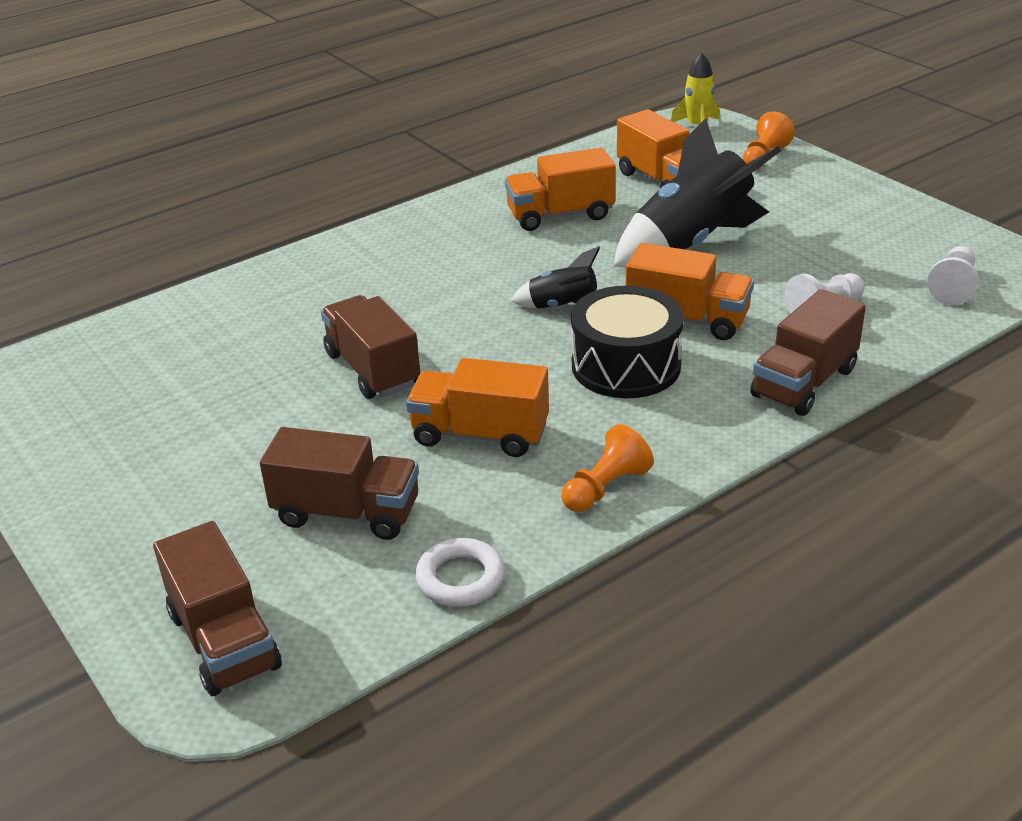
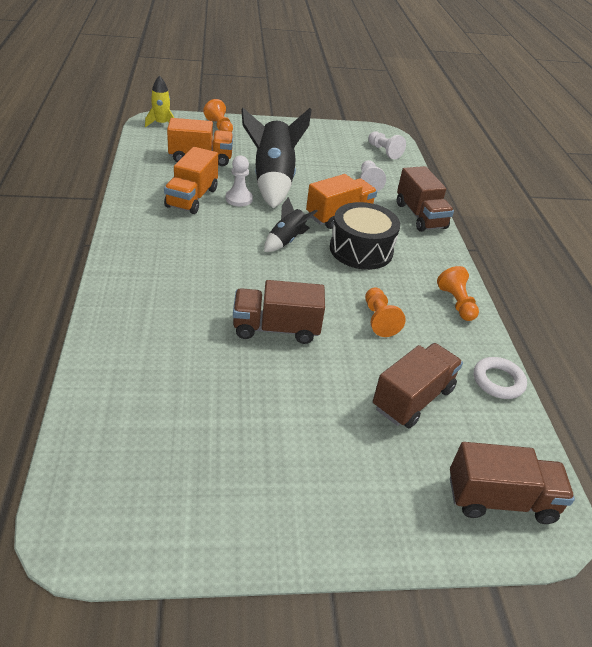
camera: 65 degrees left, 5 degrees up
orange truck [406,358,549,457] -> orange pawn [365,288,406,337]
none -> white pawn [226,155,253,206]

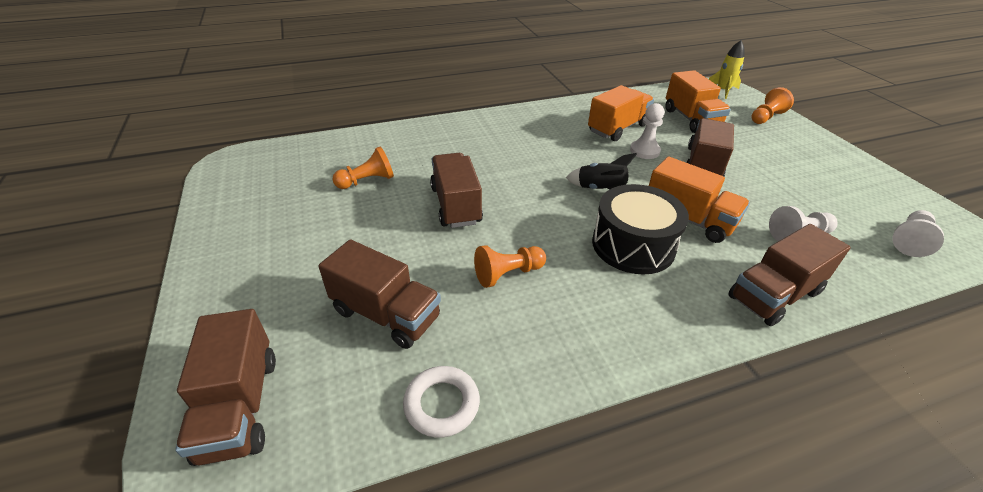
camera: 80 degrees right, 0 degrees up
orange truck [164,147,218,214] -> orange truck turned 135 degrees clockwise [588,85,654,141]
black rocket [241,108,312,208] -> brown truck [686,118,734,176]
orange pawn [437,266,479,321] -> orange pawn moved to [332,146,394,189]

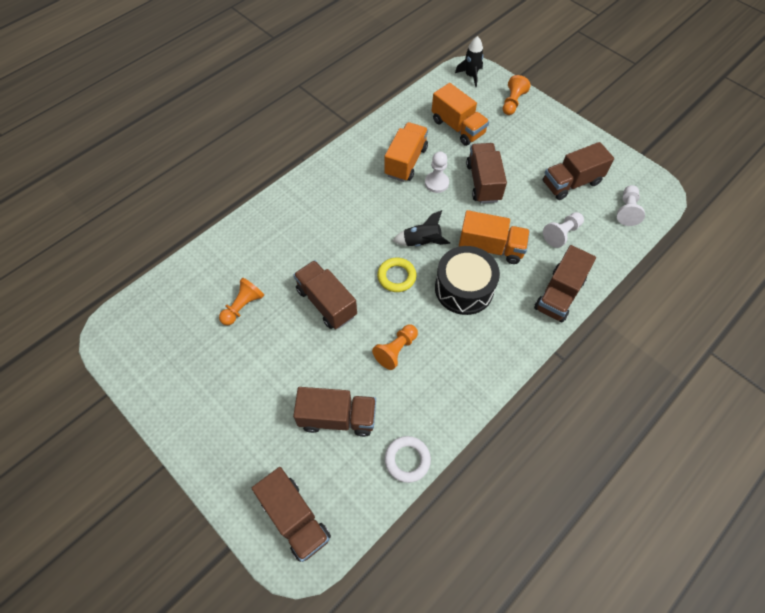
camera: 25 degrees left, 20 degrees up
yellow rocket [709,40,744,99] -> black rocket [455,36,484,87]
none -> yellow ring [377,258,416,292]
none -> brown truck [543,142,614,200]

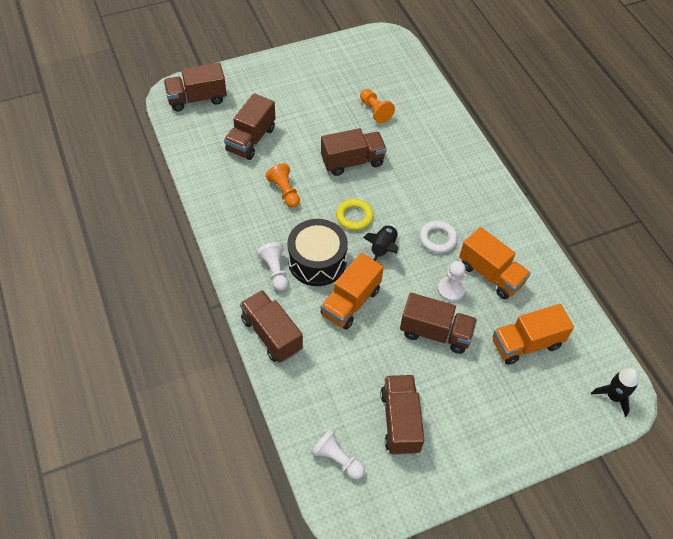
camera: 110 degrees right, 5 degrees down
white ring [385,436,431,483] -> white ring moved to [420,220,458,253]
orange pawn [503,75,531,115] -> none
white pawn [543,212,584,248] -> white pawn moved to [257,242,289,291]

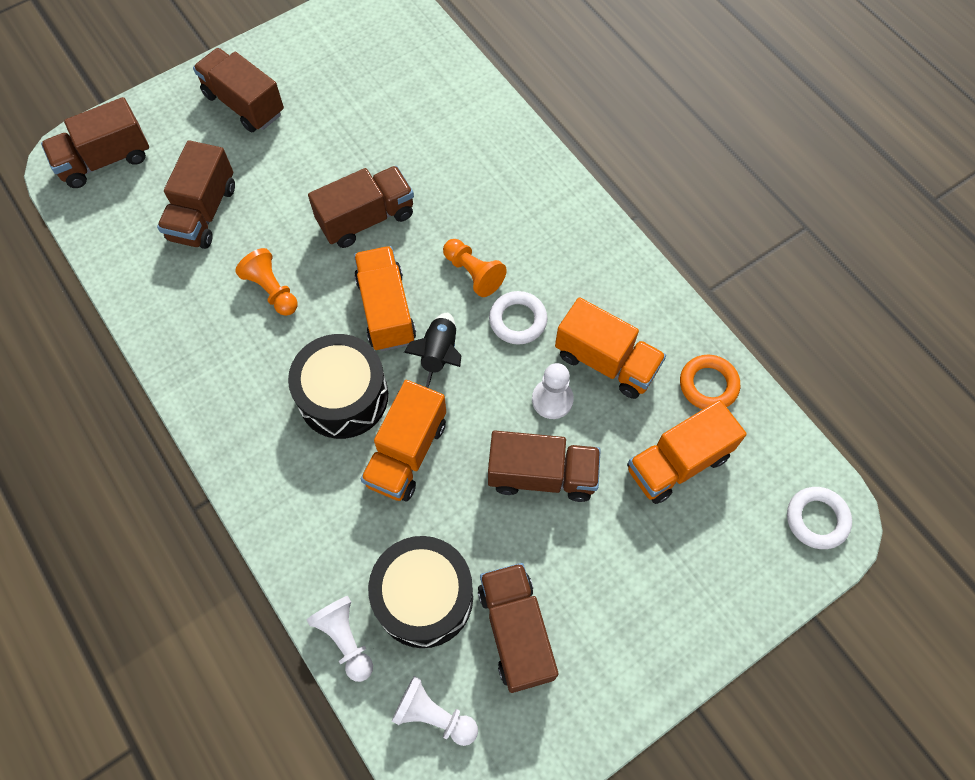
camera: 10 degrees left, 10 degrees up
brown truck [240,290,303,363] -> brown truck moved to [193,48,284,132]
white pawn [257,242,289,291] -> white pawn moved to [307,596,373,682]
yellow ring [336,199,374,230] -> orange truck [354,246,416,351]
orange pawn [360,89,395,123] -> orange pawn moved to [443,239,507,297]
black rocket [591,368,639,417] -> white ring [787,487,852,549]
none -> black drum [368,536,473,648]
none -> orange ring [680,355,740,409]

